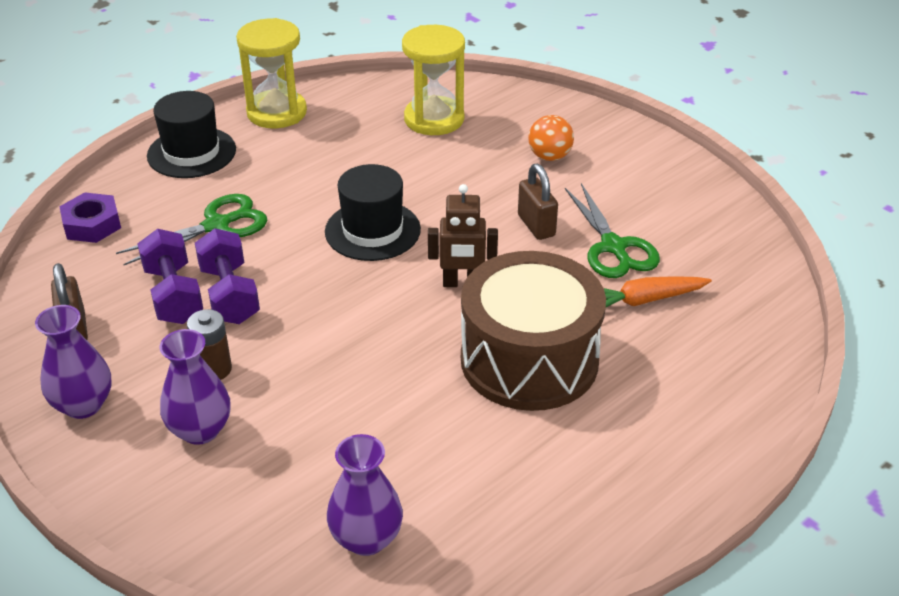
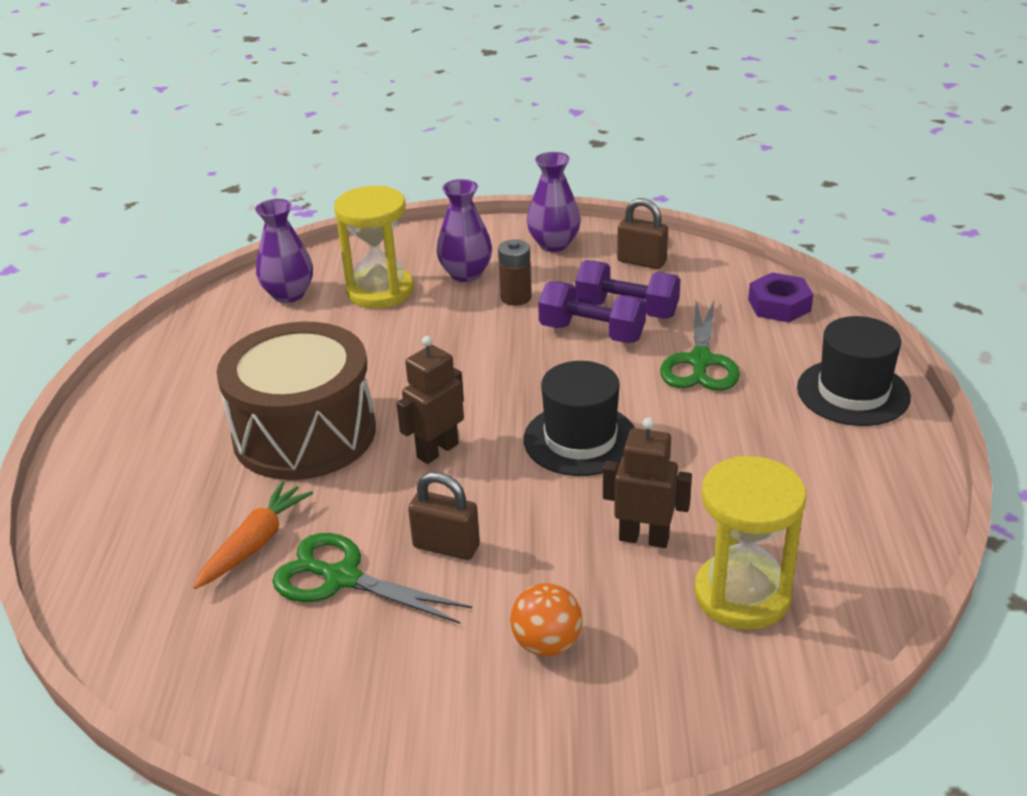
camera: 135 degrees right, 5 degrees down
yellow hourglass [236,18,307,128] -> yellow hourglass moved to [334,186,414,309]
none -> brown robot [603,417,692,548]

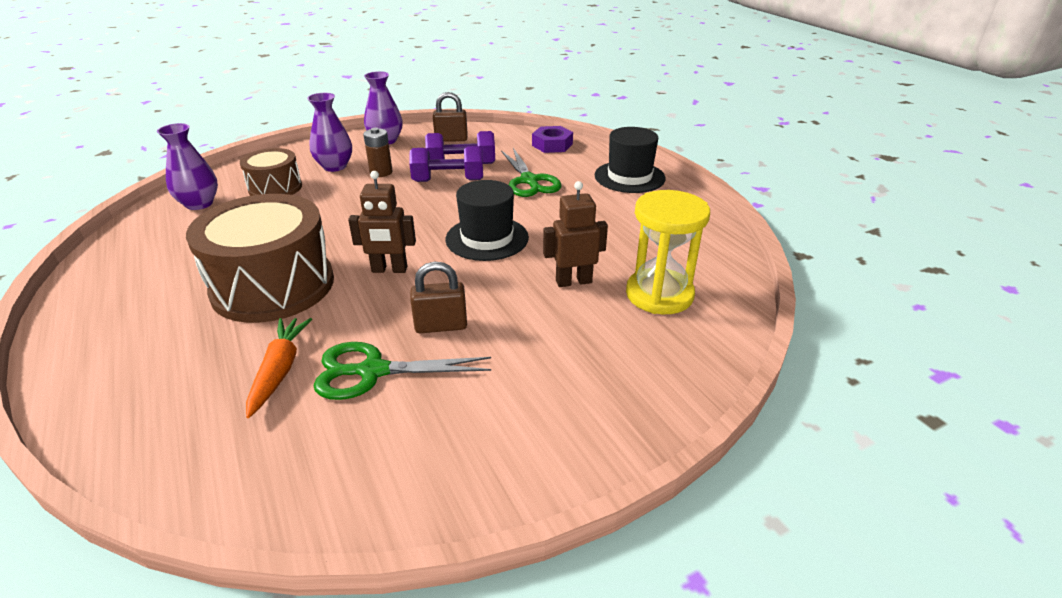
camera: 30 degrees left, 0 degrees up
yellow hourglass [334,186,414,309] -> brown drum [240,148,302,196]
brown robot [396,336,464,464] -> brown robot turned 105 degrees counterclockwise [348,171,416,273]
orange ball [510,583,582,656] -> none

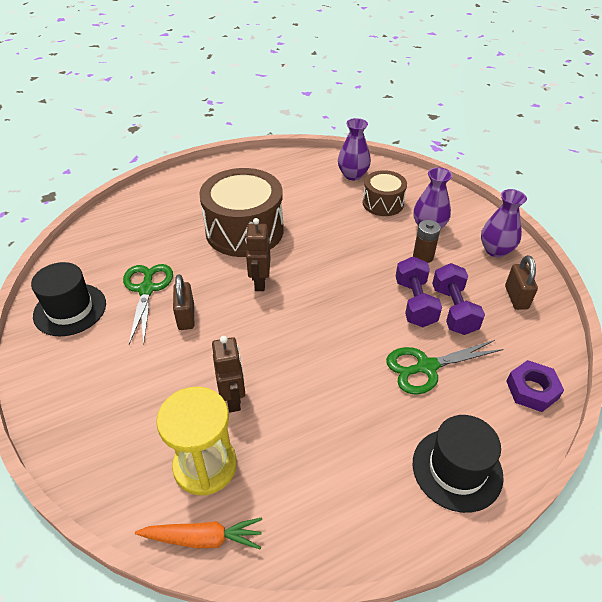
camera: 90 degrees right, 10 degrees up
orange carrot [246,318,312,418] -> orange carrot moved to [135,517,262,549]
black hat [446,180,529,261] -> black hat moved to [31,262,106,336]

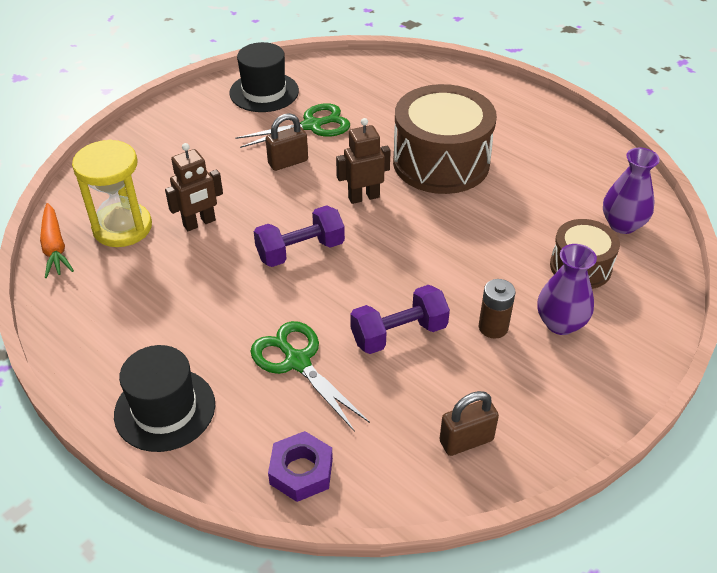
camera: 70 degrees right, 0 degrees up
purple dumbbell [432,263,485,335] -> purple dumbbell moved to [254,205,345,267]
purple vase [481,189,527,257] -> none

